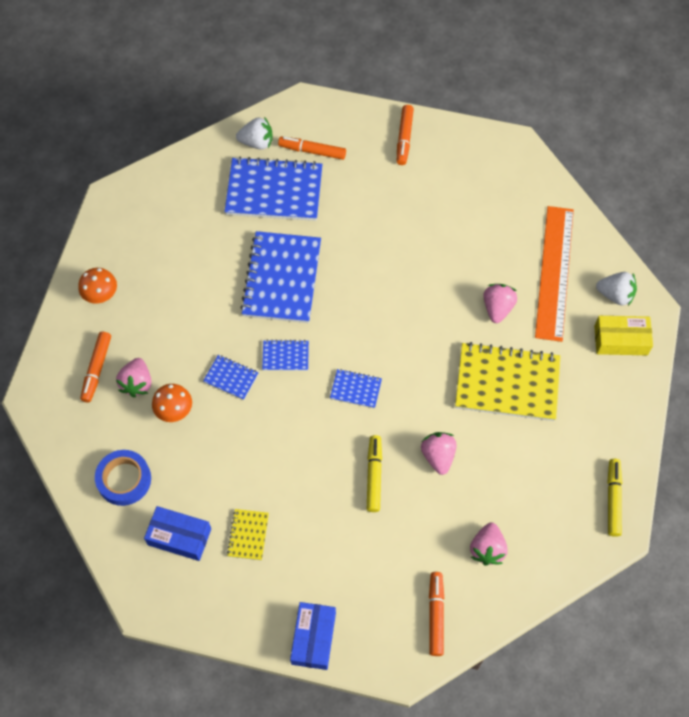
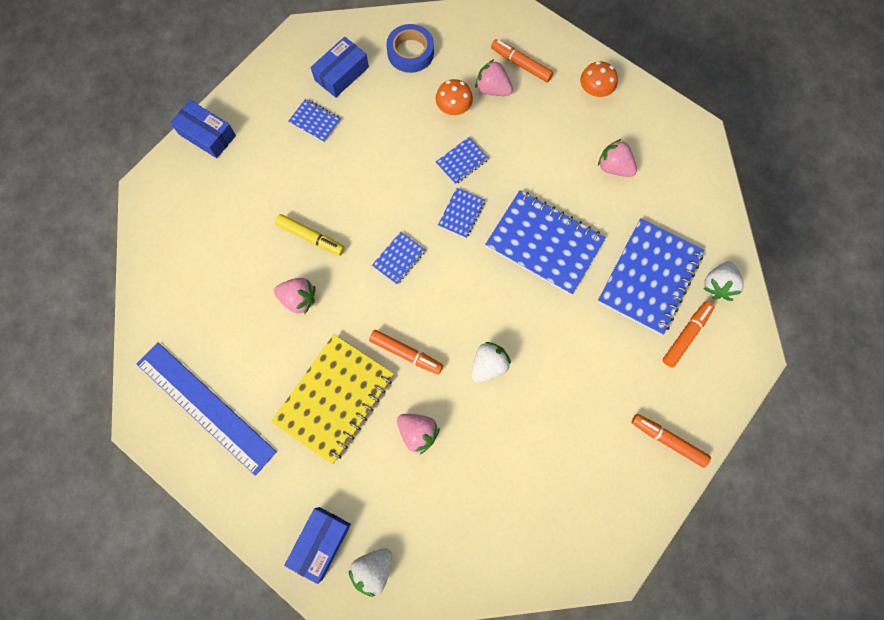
camera: 115 degrees right, 10 degrees up
yellow notebook [227,509,269,560] -> blue notebook [288,99,341,142]
orange marker [429,572,444,656] -> orange marker moved to [369,330,443,375]
pink strawberry [470,522,508,566] -> pink strawberry moved to [598,139,637,177]
orange ruler [535,206,574,342] -> none
yellow box [594,316,653,355] -> blue box [284,507,351,584]
yellow marker [607,459,623,537] -> none
none -> blue ruler [137,342,277,476]
none -> white strawberry [471,342,511,383]

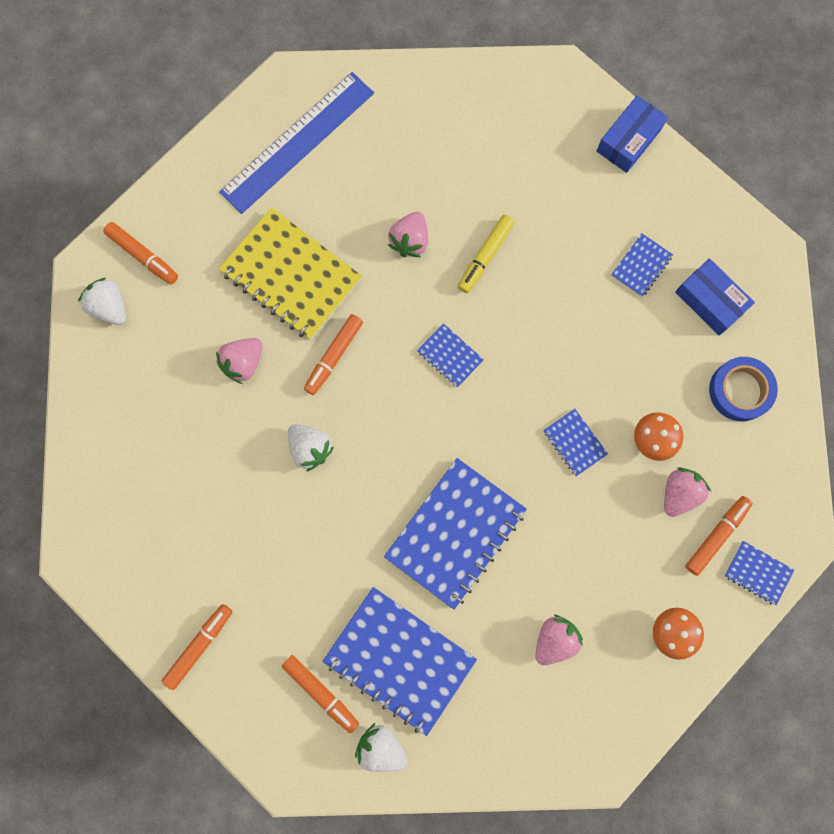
camera: 95 degrees right, 5 degrees up
blue box [284,507,351,584] -> orange marker [103,222,178,285]
blue notebook [438,188,485,238] -> blue notebook moved to [724,541,794,605]

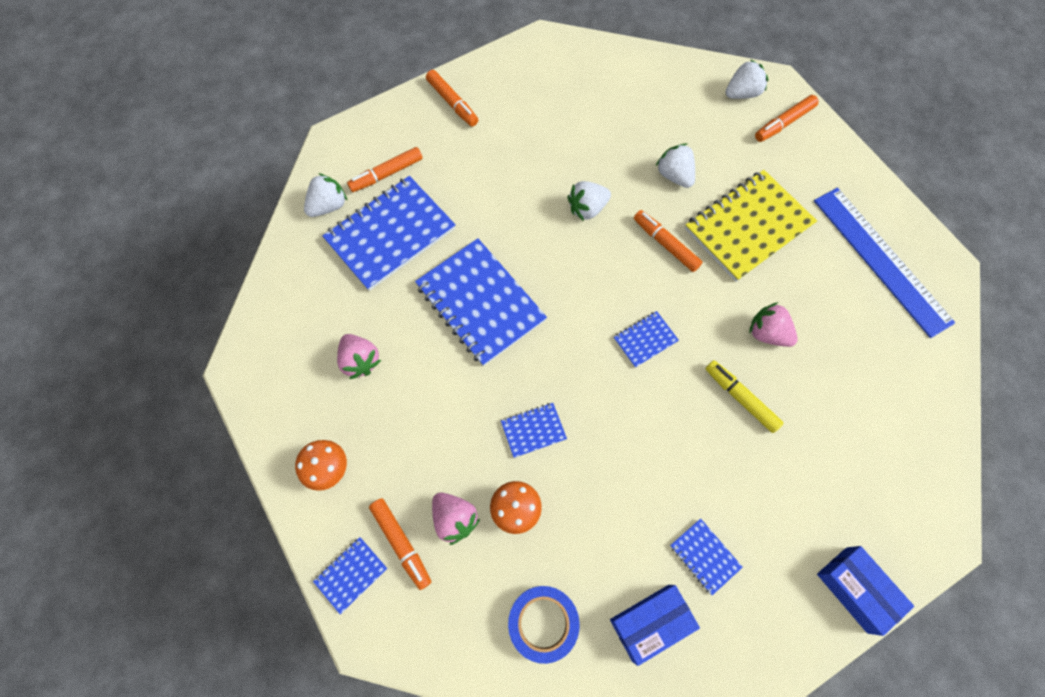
camera: 105 degrees right, 10 degrees down
pink strawberry [216,338,263,384] -> white strawberry [656,143,695,188]

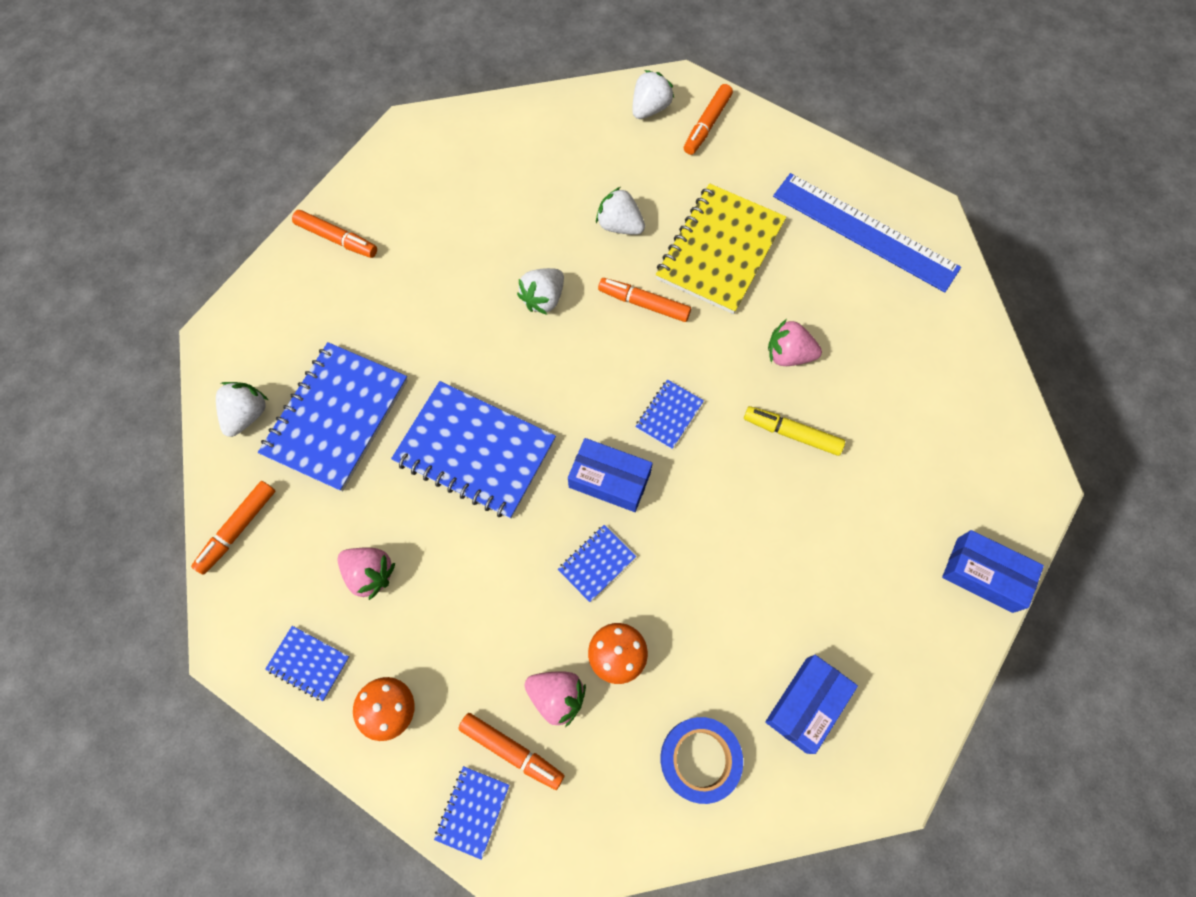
camera: 25 degrees left, 0 degrees up
orange marker [347,147,423,192] -> orange marker moved to [191,481,275,575]
blue notebook [670,518,743,595] -> blue notebook moved to [265,626,350,701]
none -> blue box [568,438,653,512]

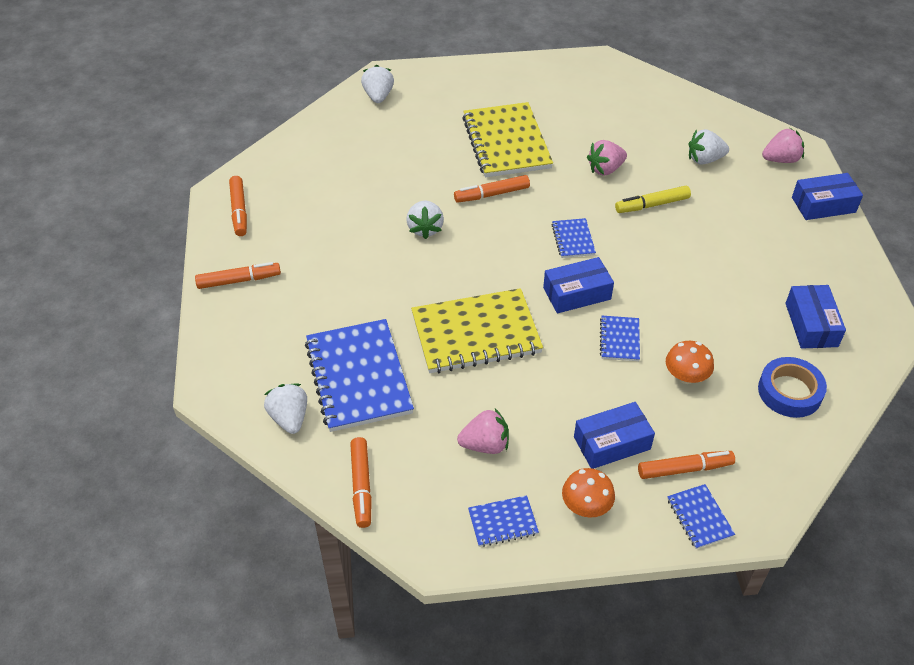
camera: 40 degrees left, 20 degrees down
blue notebook [391,381,556,519] -> yellow notebook [411,288,543,373]
pink strawberry [525,671,586,727] -> pink strawberry moved to [762,128,804,163]
white strawberry [596,187,645,235] -> white strawberry moved to [689,129,729,165]
orange marker [684,84,733,155] -> orange marker moved to [229,176,247,236]
blue ruler [773,173,961,292] -> none
none -> blue box [574,402,655,469]

